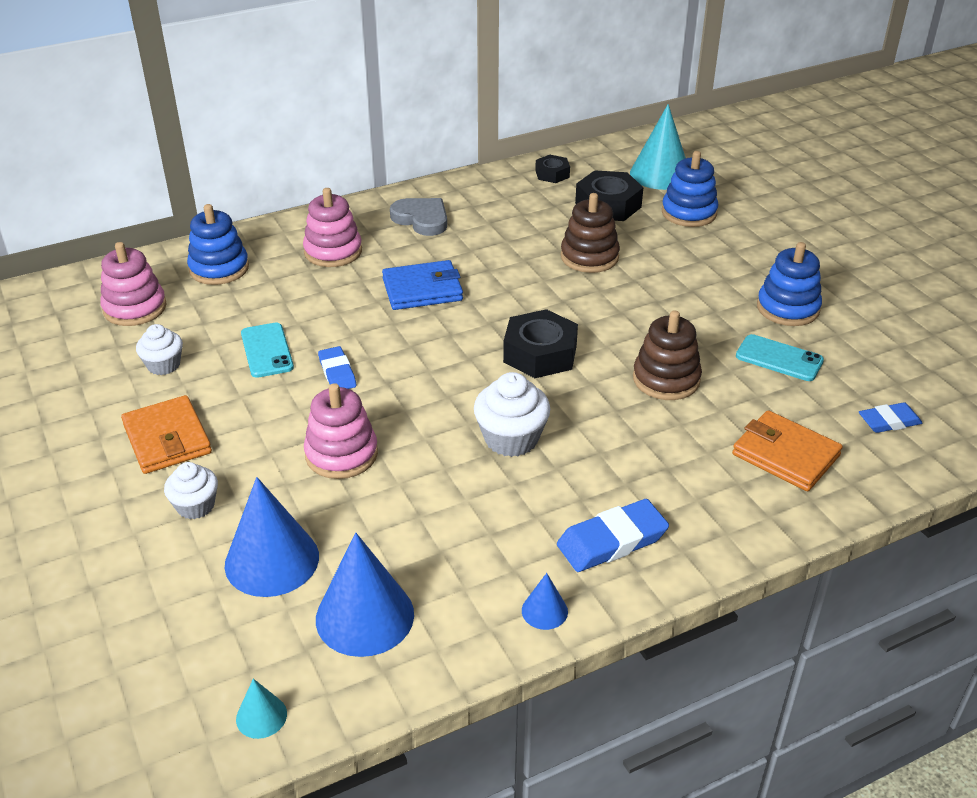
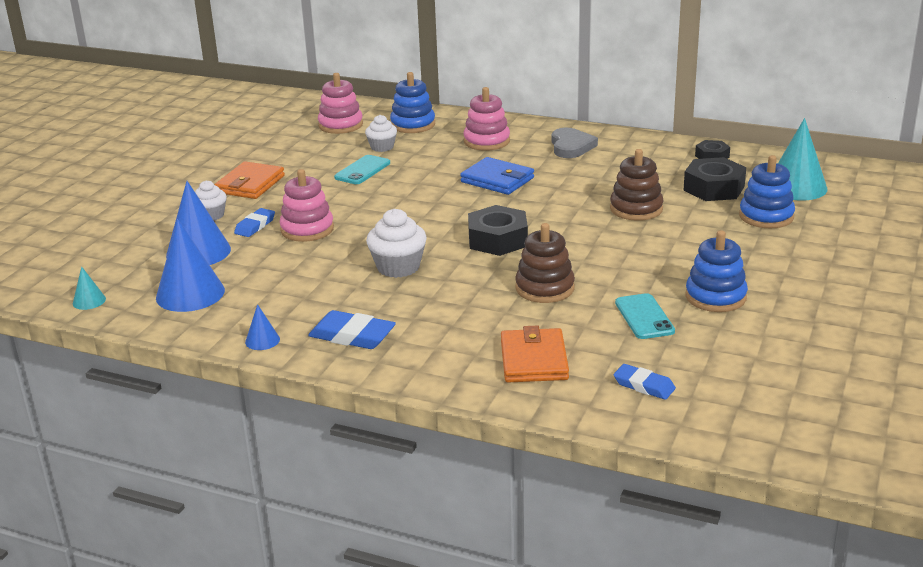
camera: 50 degrees right, 10 degrees down
white cupcake [136,324,183,375] -> white cupcake moved to [365,115,397,152]
blue eraser [318,346,356,389] -> blue eraser moved to [234,208,275,237]

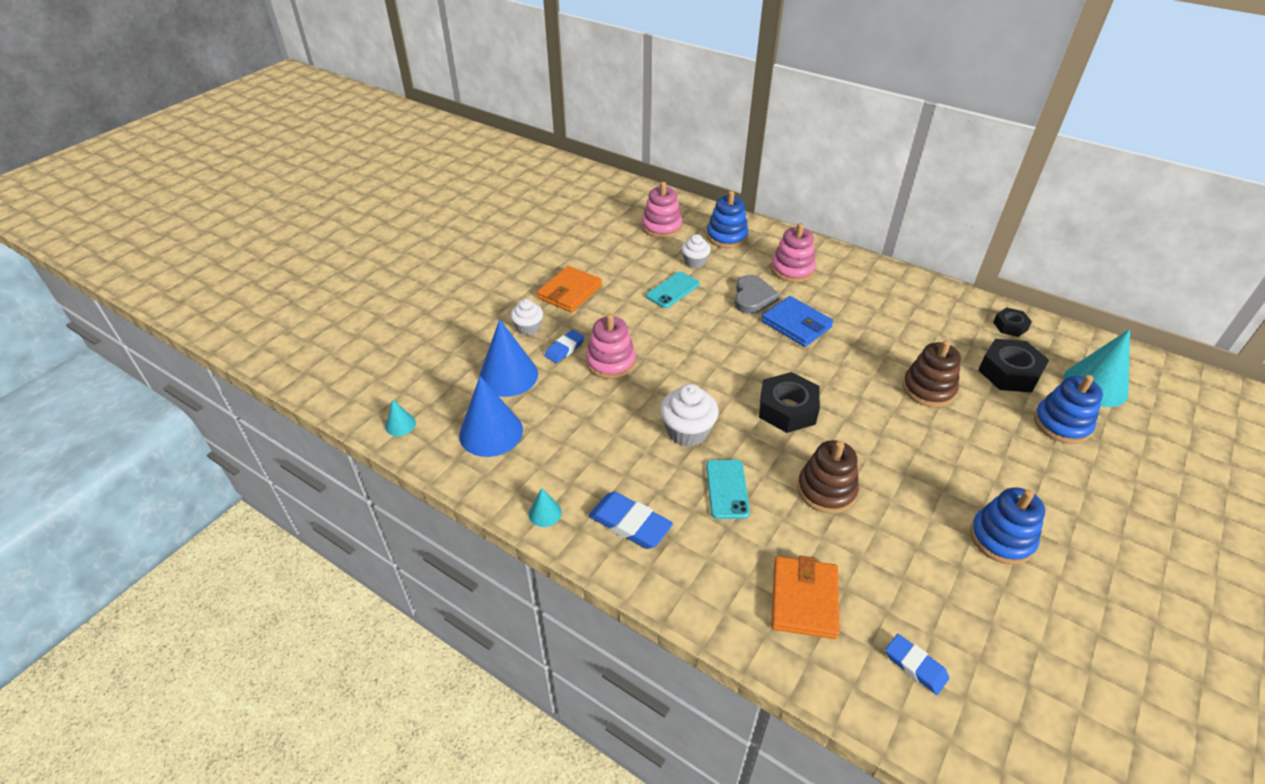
camera: 10 degrees right, 15 degrees up
blue cone [245,304,280,350] -> turquoise cone [529,488,562,527]
grey heart [552,128,598,158] -> grey heart moved to [734,275,780,314]
turquoise phone [615,293,675,339] -> turquoise phone moved to [706,460,750,519]

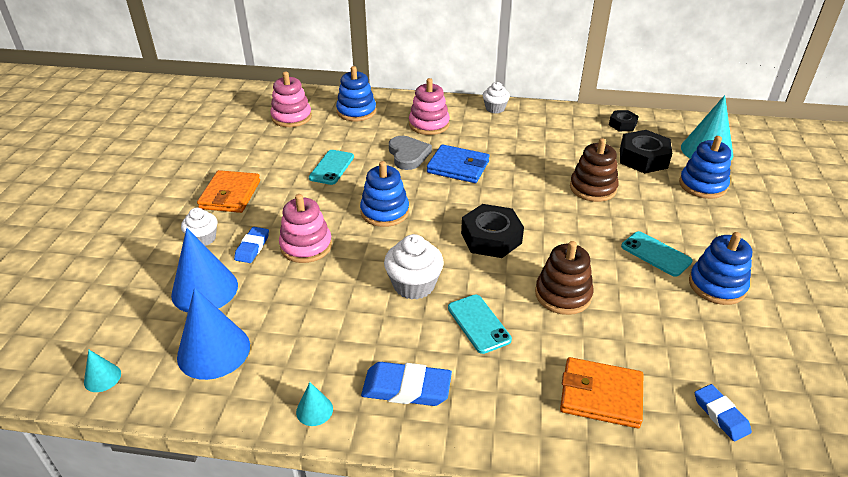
camera: 25 degrees left, 5 degrees down
white cupcake [681,234,711,268] -> white cupcake moved to [483,82,510,114]
orange wallet [771,556,840,639] -> orange wallet turned 60 degrees counterclockwise [560,357,643,428]
blue eraser [885,634,949,695] -> blue eraser turned 45 degrees clockwise [695,384,752,441]
none -> blue stacking toy [360,161,409,227]
none -> turquoise phone [621,231,692,277]

